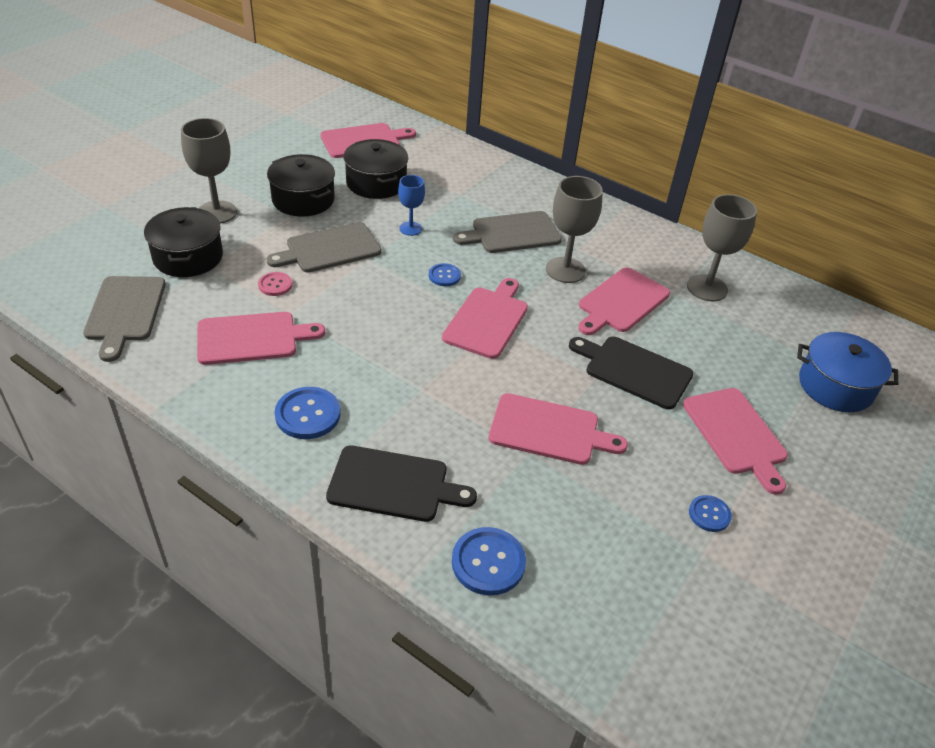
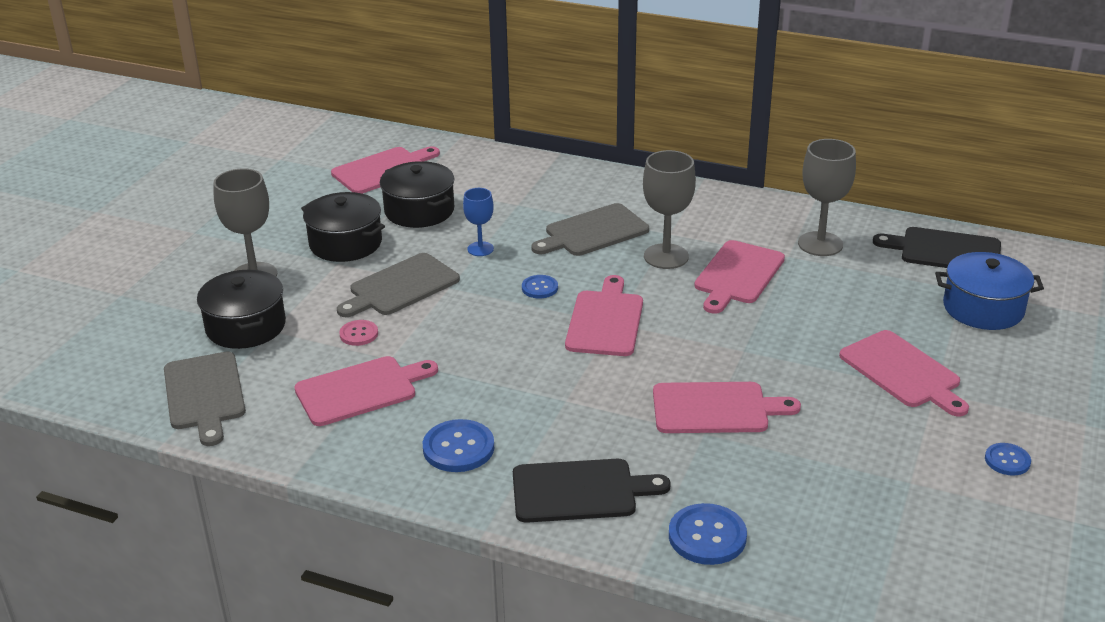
camera: 10 degrees left, 10 degrees down
black cutting board [569,336,694,410] -> black cutting board moved to [873,227,1001,268]
blue button [689,495,732,532] -> blue button moved to [985,443,1031,476]

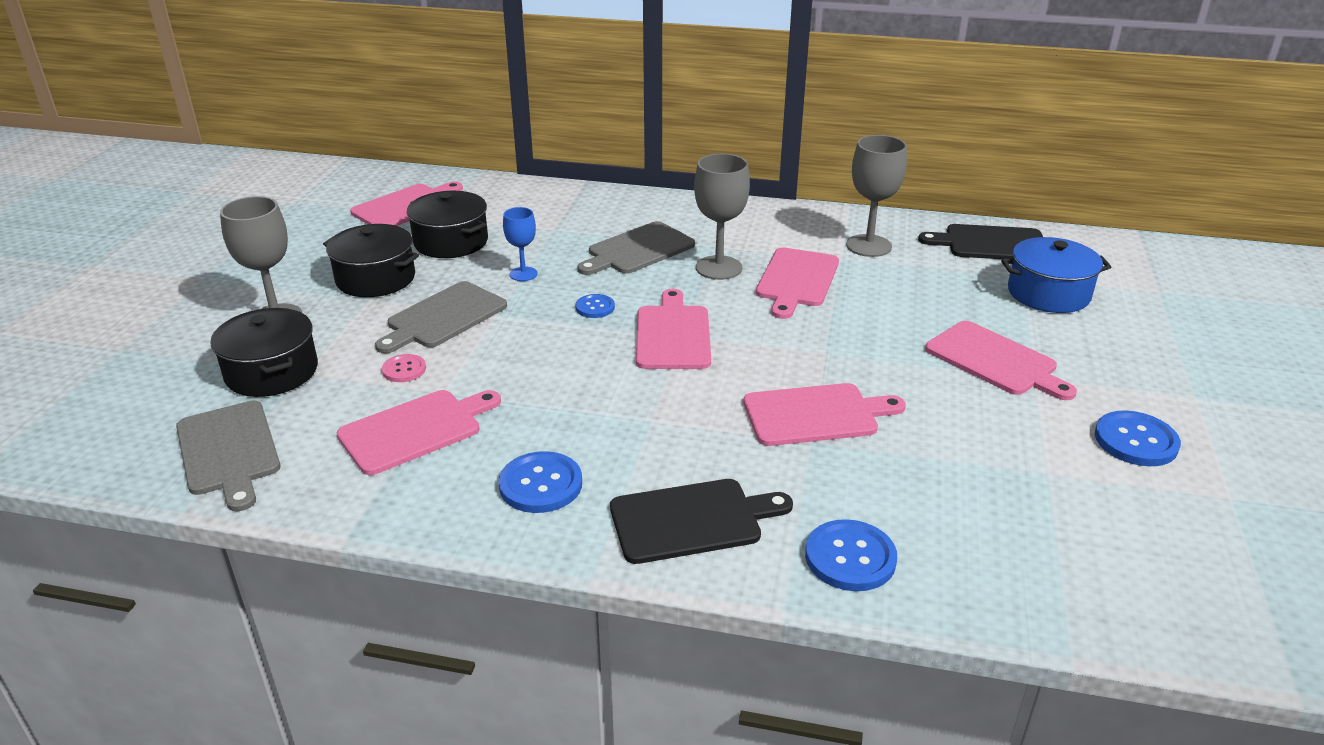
camera: 10 degrees left, 0 degrees up
blue button [985,443,1031,476] -> blue button [1095,410,1181,466], size x1.66

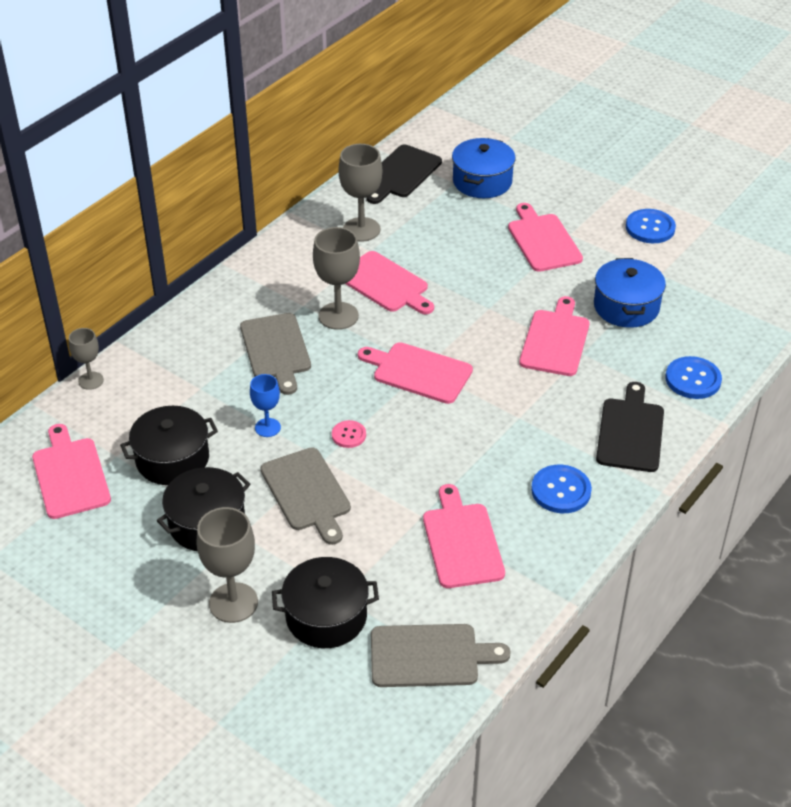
camera: 65 degrees left, 10 degrees up
pink button [382,354,426,382] -> pink button moved to [332,420,366,448]
blue button [575,294,615,318] -> none
pink cutting board [925,321,1077,400] -> pink cutting board turned 90 degrees counterclockwise [508,203,583,272]
none -> grey goblet [69,328,104,390]
none -> blue pot [594,258,666,328]

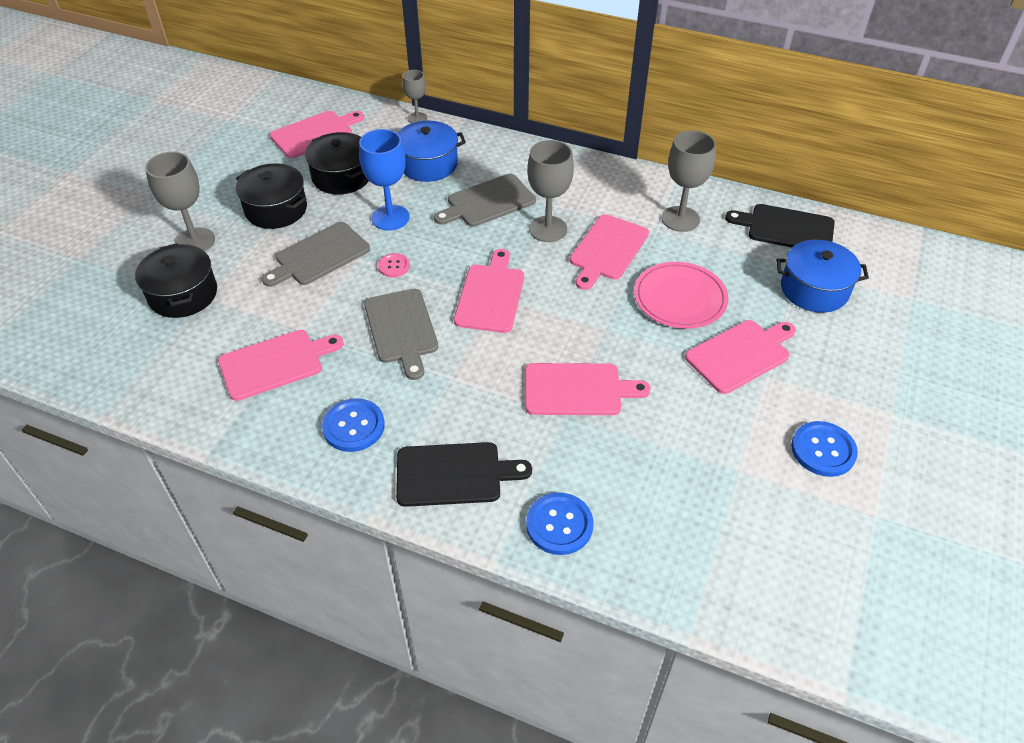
camera: 75 degrees right, 5 degrees up
blue goblet [250,374,281,437] -> blue goblet [359,129,410,231], size x1.69
grey cutting board [371,624,511,687] -> grey cutting board moved to [364,289,438,380]
blue pot [594,258,666,328] -> blue pot moved to [397,121,466,182]
none -> pink plate [634,262,728,329]

